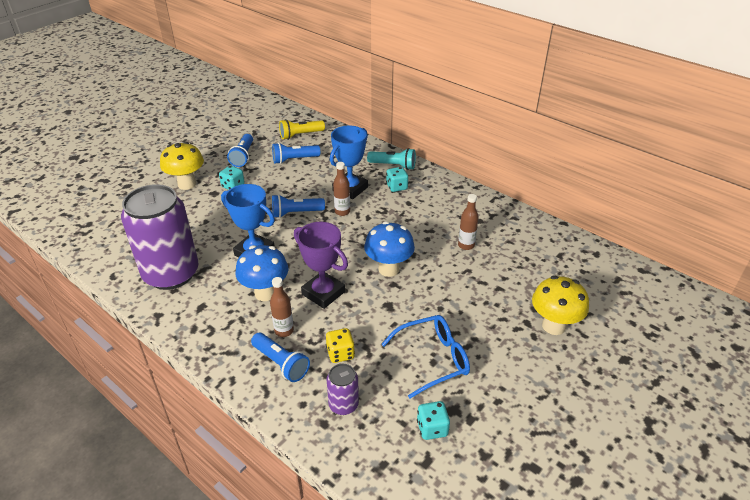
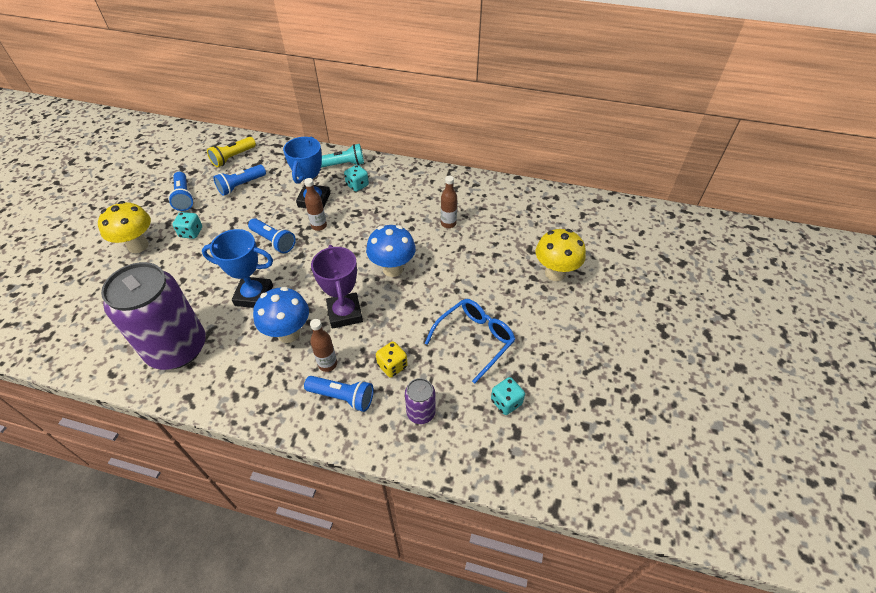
camera: 25 degrees left, 10 degrees up
blue flashlight [272,194,325,218] -> blue flashlight turned 105 degrees counterclockwise [248,218,296,253]
purple trophy [294,222,348,309] -> purple trophy turned 60 degrees clockwise [311,245,363,329]

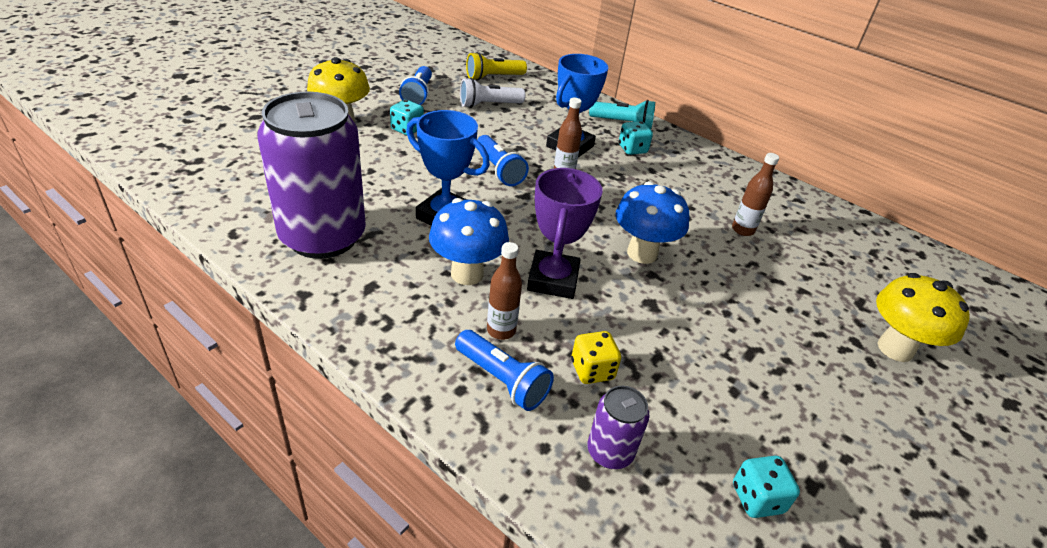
camera: 20 degrees right, 10 degrees down
blue flashlight [213,165,266,196] -> white flashlight [460,78,525,108]
blue glasses [425,299,516,383] -> none

